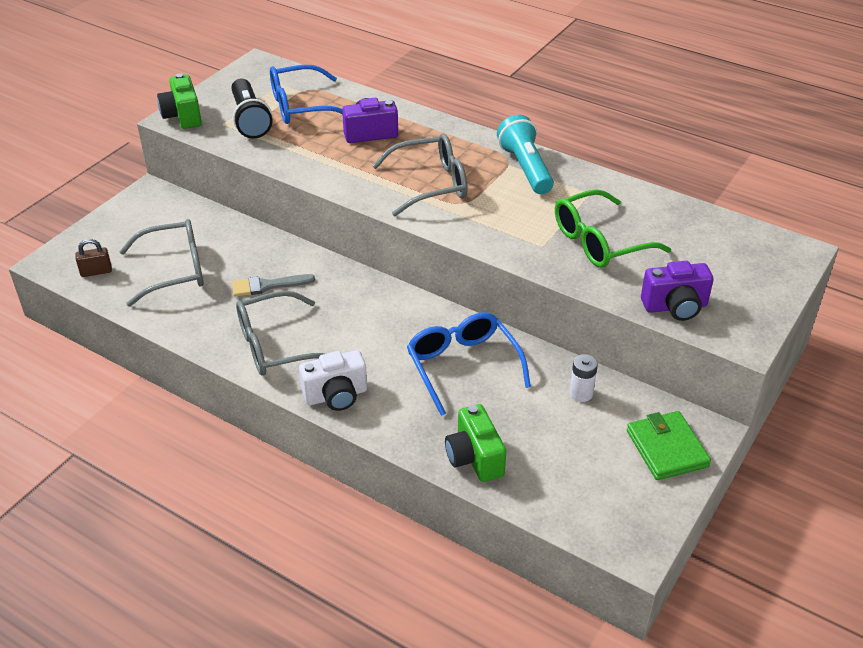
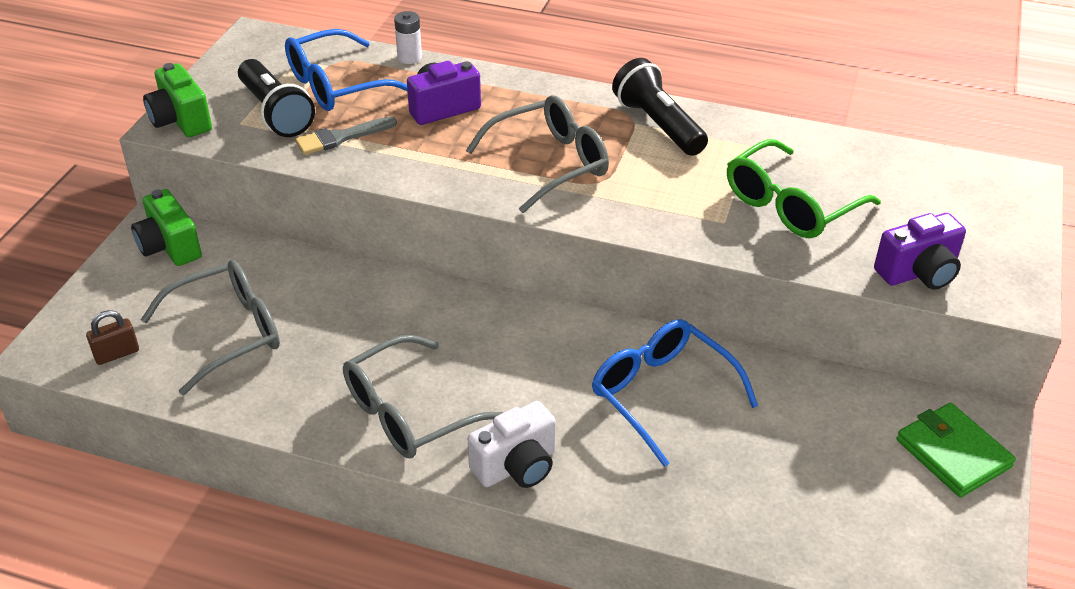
camera: 15 degrees left, 0 degrees up
grey brush [232,274,315,297] -> grey brush moved to [295,117,397,155]
green camera [445,404,506,482] -> green camera moved to [131,189,202,266]
turquoise flashlight [497,115,554,194] -> black flashlight [612,58,708,156]
white battery [570,354,598,402] -> white battery moved to [394,11,422,64]

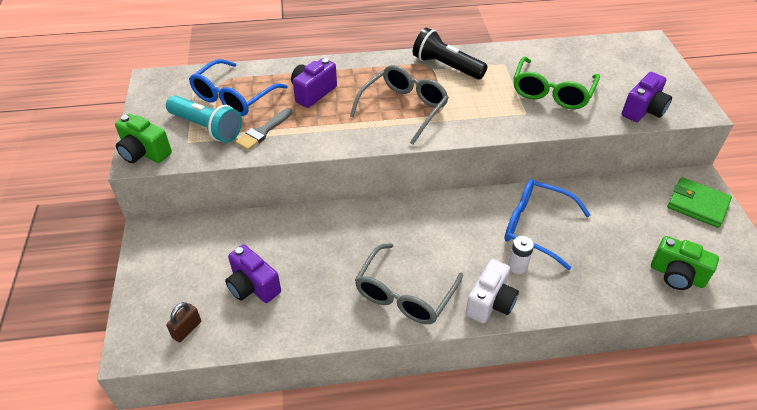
camera: 25 degrees left, 5 degrees up
green camera [131,189,202,266] -> green camera moved to [651,236,719,290]
grey glasses [141,260,280,395] -> purple camera [225,245,281,303]
black flashlight [238,59,315,137] -> turquoise flashlight [166,96,242,143]
white battery [394,11,422,64] -> white battery moved to [508,236,534,274]

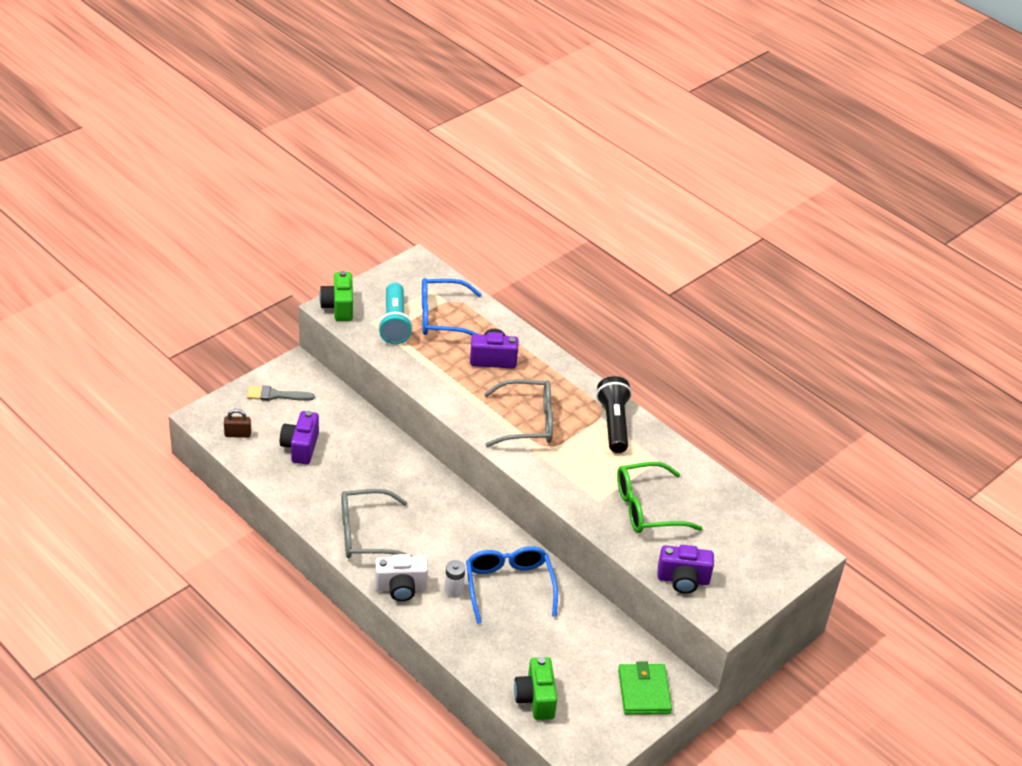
camera: 50 degrees right, 5 degrees down
grey brush [235,108,293,150] -> grey brush moved to [247,386,315,401]

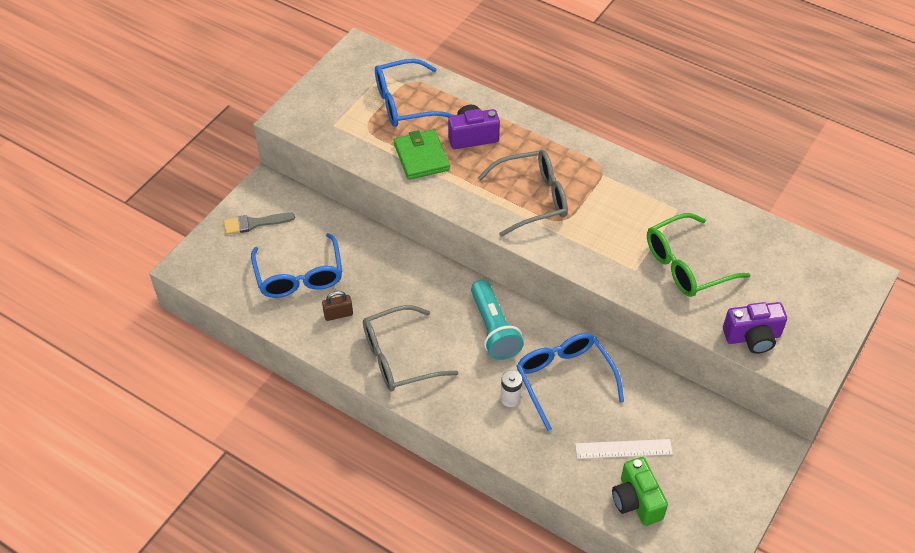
camera: 10 degrees left, 10 degrees up
brown padlock [224,409,251,438] -> brown padlock moved to [322,291,353,321]
purple camera [280,411,319,464] -> blue glasses [251,233,342,298]
green camera [319,271,353,321] -> none
white camera [375,554,428,601] -> none
turquoise flashlight [378,283,413,344] -> turquoise flashlight moved to [471,280,524,360]
black flashlight [596,376,632,453] -> none
green wallet [618,661,672,715] -> green wallet moved to [394,129,450,180]
none -> white ruler [575,439,673,459]

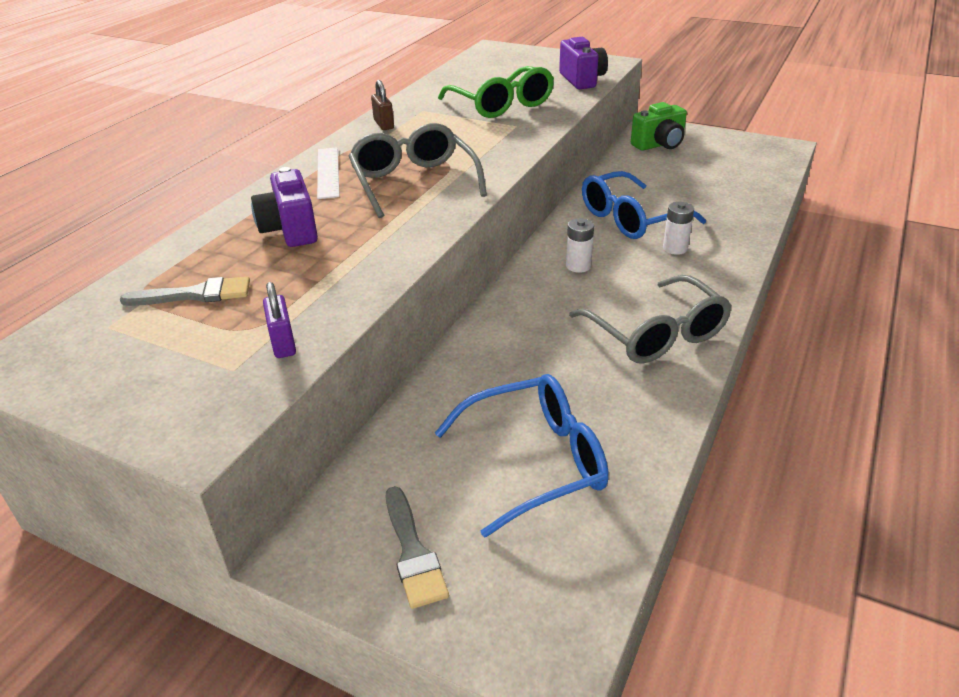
camera: 95 degrees left, 15 degrees down
brown padlock [322,291,353,321] -> brown padlock moved to [371,80,394,130]
blue glasses [375,59,454,127] -> grey brush [120,276,250,306]
green wallet [394,129,450,180] -> none
turquoise flashlight [471,280,524,360] -> white battery [566,218,594,273]
white ruler [575,439,673,459] -> white ruler moved to [317,147,340,199]
green camera [612,457,668,526] -> green camera moved to [631,102,687,150]
none -> purple padlock [263,282,296,358]

